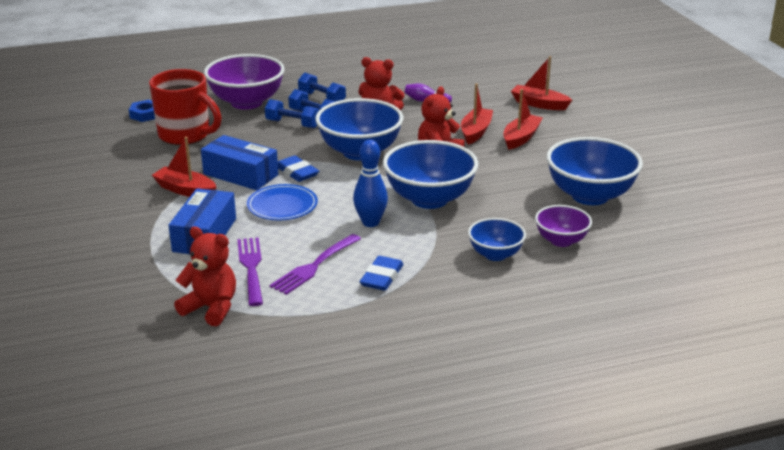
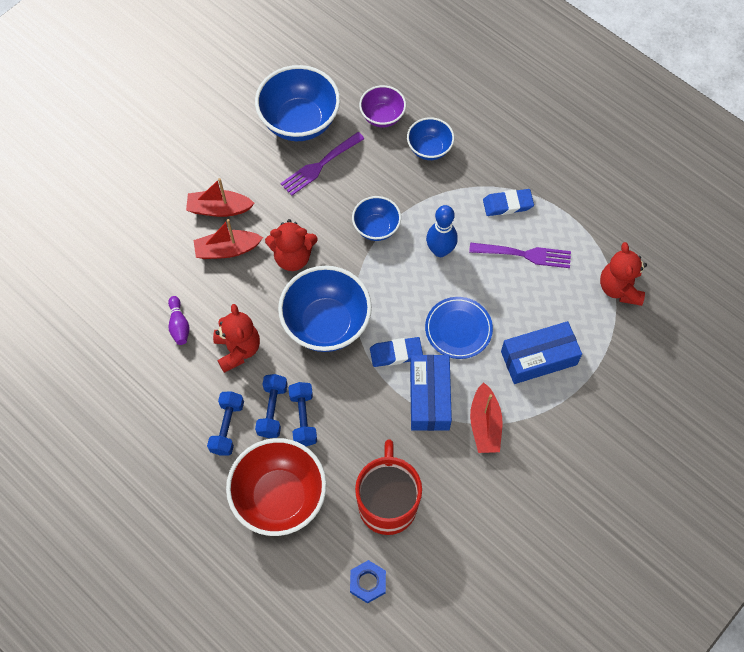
camera: 120 degrees left, 35 degrees up
purple bowl [204,54,285,110] -> red bowl [226,438,327,536]
purple fork [237,237,263,306] -> purple fork moved to [281,132,364,196]
blue eraser [278,155,319,182] -> blue eraser turned 60 degrees clockwise [370,337,423,367]
blue bowl [383,140,478,209] -> blue bowl [352,196,401,241], size x0.56
red boat [511,56,572,110] -> none

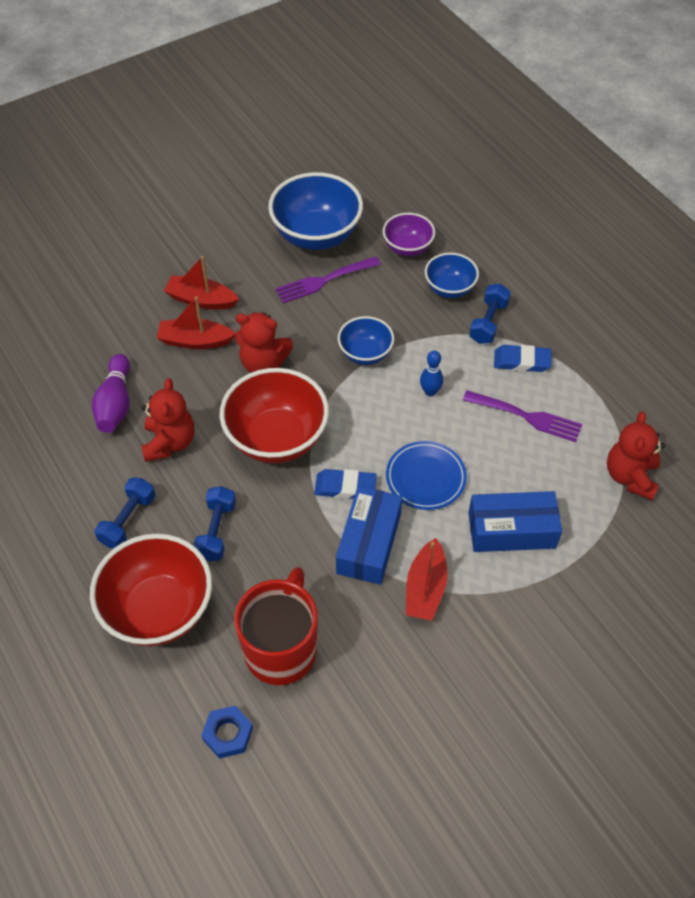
camera: 15 degrees right, 10 degrees down
purple bowling pin [168,296,189,345] -> purple bowling pin [92,354,130,433], size x1.55
blue dumbbell [255,374,287,438] -> blue dumbbell moved to [469,284,511,344]
blue bowl [278,266,372,352] -> red bowl [220,368,329,463]
blue bowling pin [426,205,458,257] -> blue bowling pin [420,350,443,396], size x0.64

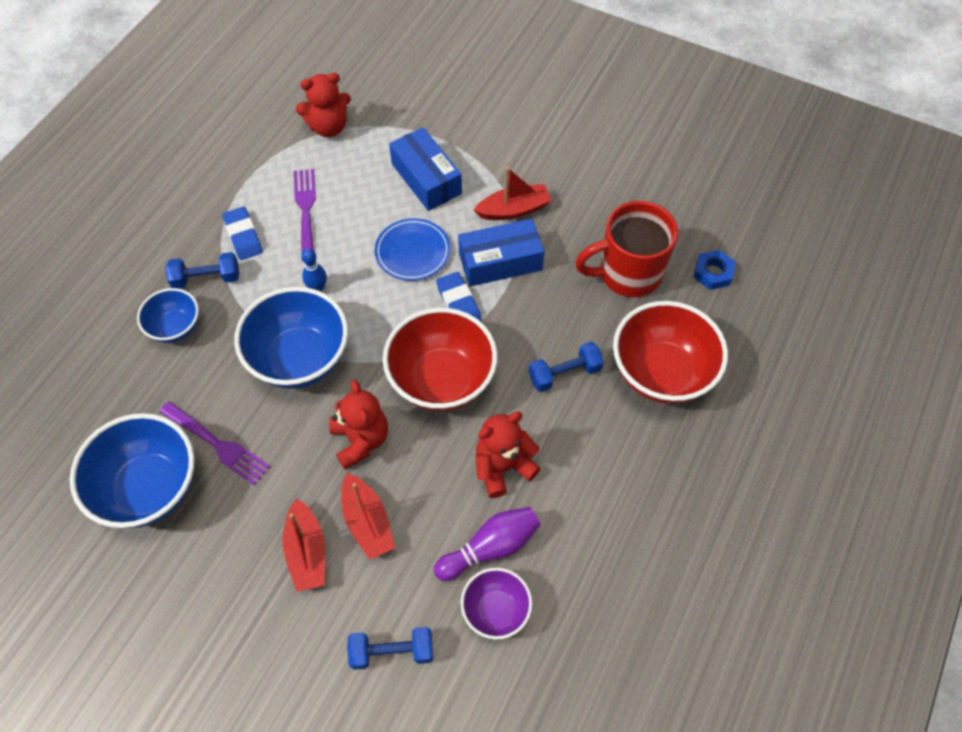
camera: 120 degrees left, 5 degrees up
blue dumbbell [94,478,155,548] -> blue dumbbell moved to [347,627,433,670]
blue bowl [338,316,394,365] -> blue bowl [234,287,348,389], size x1.79
purple bowl [383,213,435,256] -> purple bowl moved to [461,568,532,639]

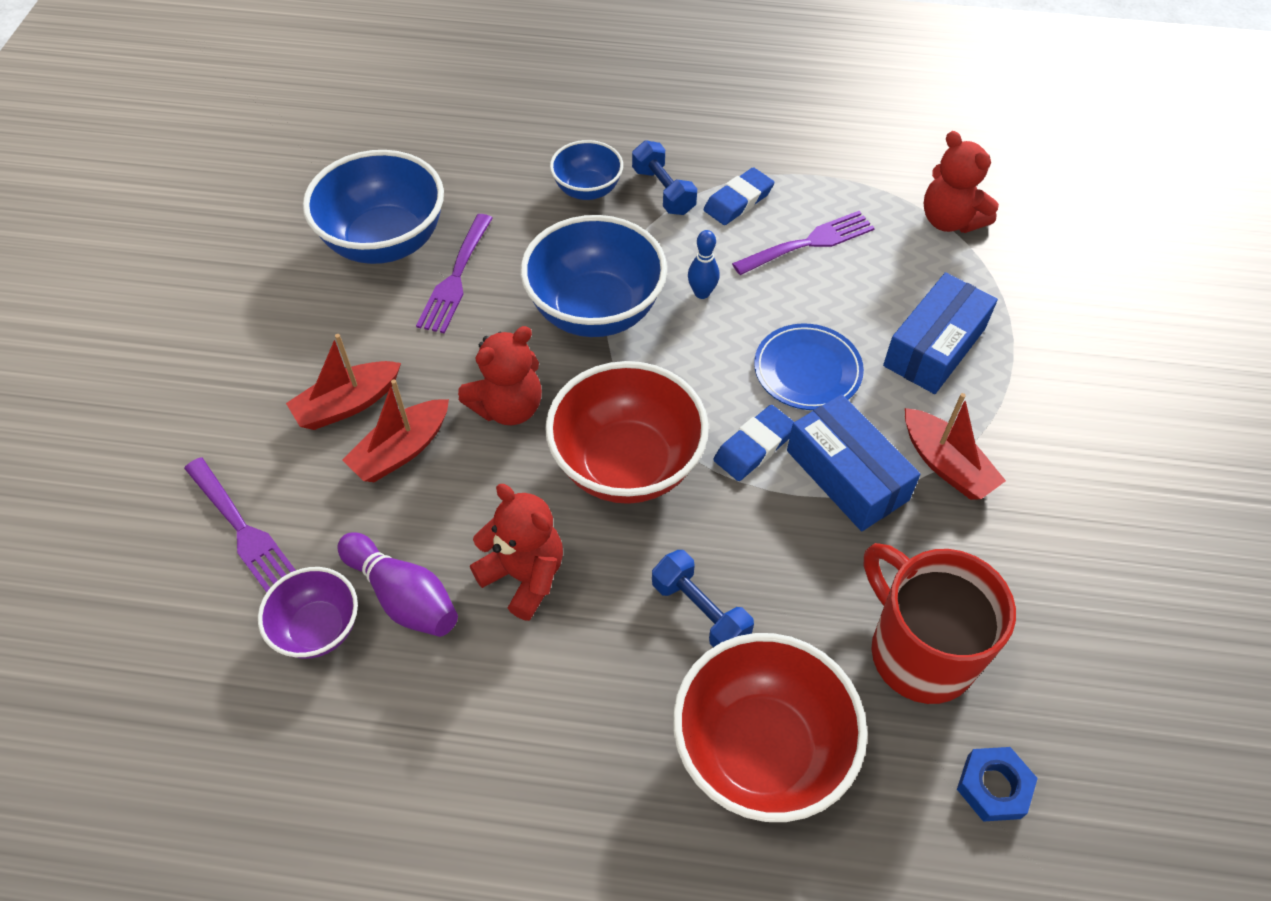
camera: 70 degrees right, 5 degrees down
blue dumbbell [347,627,433,670] -> purple fork [184,457,296,593]

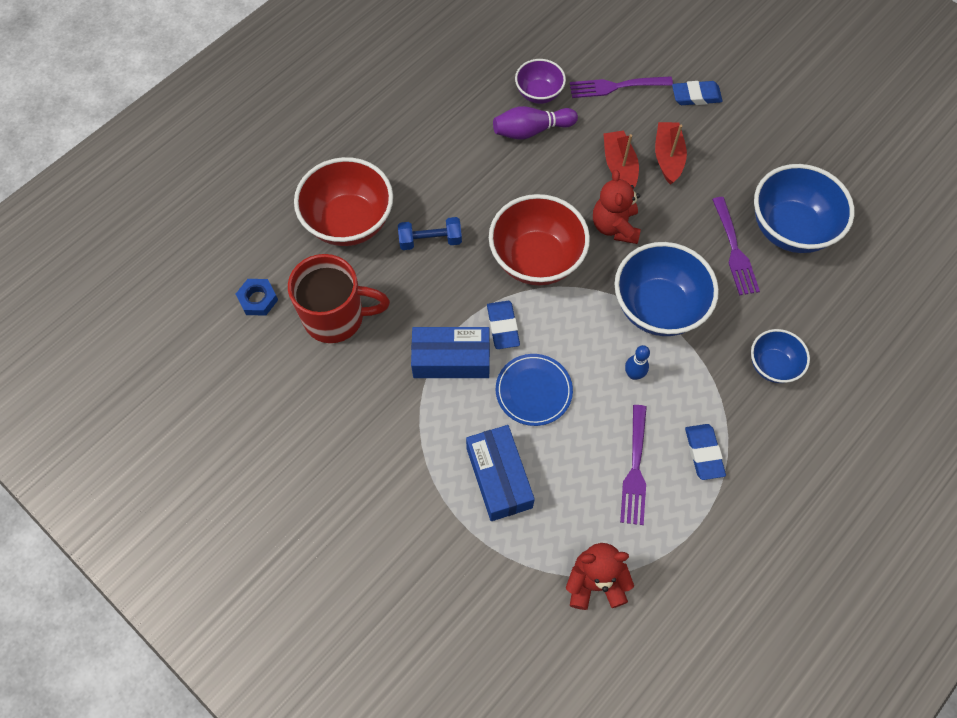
camera: 125 degrees right, 10 degrees up
purple fork [416,214,493,334] -> purple fork turned 150 degrees counterclockwise [712,197,760,295]
red teddy bear [470,484,563,621] -> none
blue dumbbell [632,140,697,215] -> none
red boat [905,393,1006,500] -> none
none -> blue eraser [672,81,723,105]

